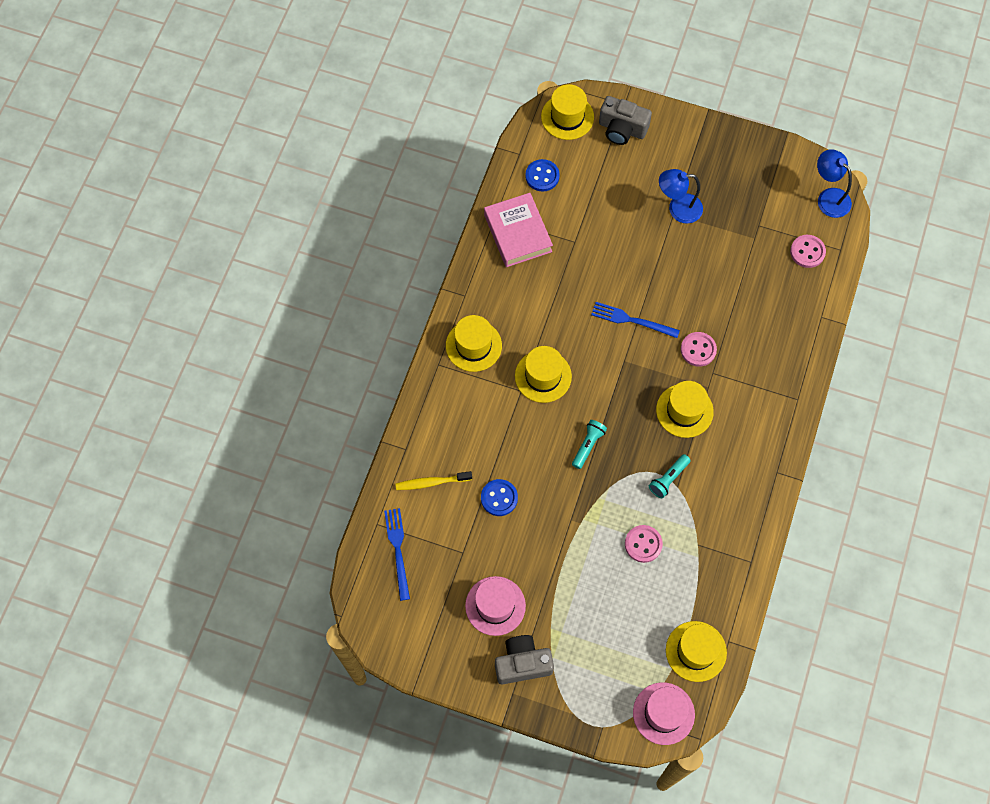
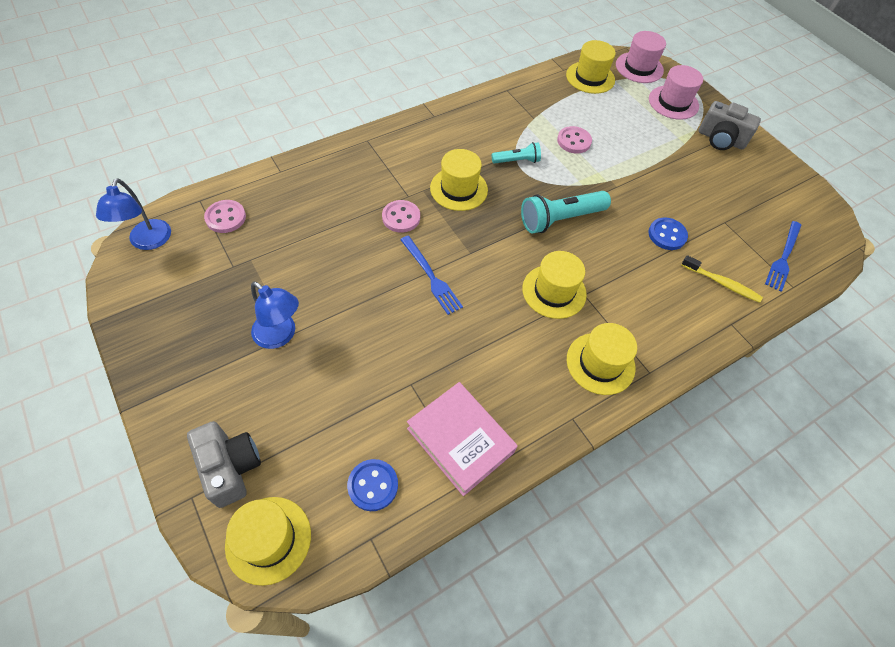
camera: 145 degrees left, 10 degrees down
pink hat [465,576,526,636] -> pink hat moved to [649,65,703,120]
pink book [484,193,553,267] -> pink book turned 60 degrees counterclockwise [407,382,518,496]
turquoise flashlight [572,420,607,469] -> turquoise flashlight [521,191,611,234], size x1.75

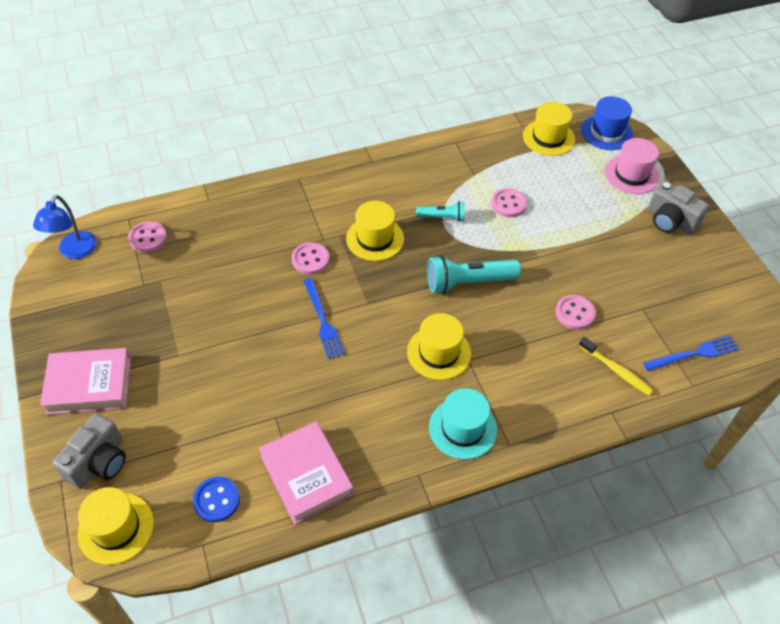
camera: 15 degrees right, 5 degrees down
grey camera [187,421,261,508] -> grey camera turned 45 degrees clockwise [53,413,126,489]
blue lamp [251,282,299,349] -> none
yellow hat [567,323,637,395] -> turquoise hat [429,388,497,460]
pink hat [616,31,666,83] -> blue hat [581,96,633,150]
blue button [648,217,688,250] -> pink button [555,295,596,330]
blue fork [765,221,801,292] -> blue fork turned 150 degrees counterclockwise [643,336,739,371]
none -> pink book [40,348,131,415]

